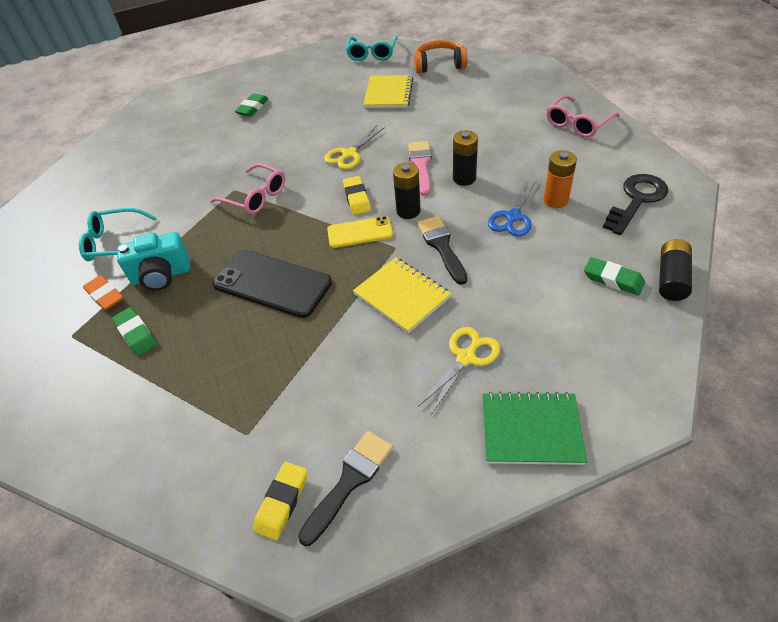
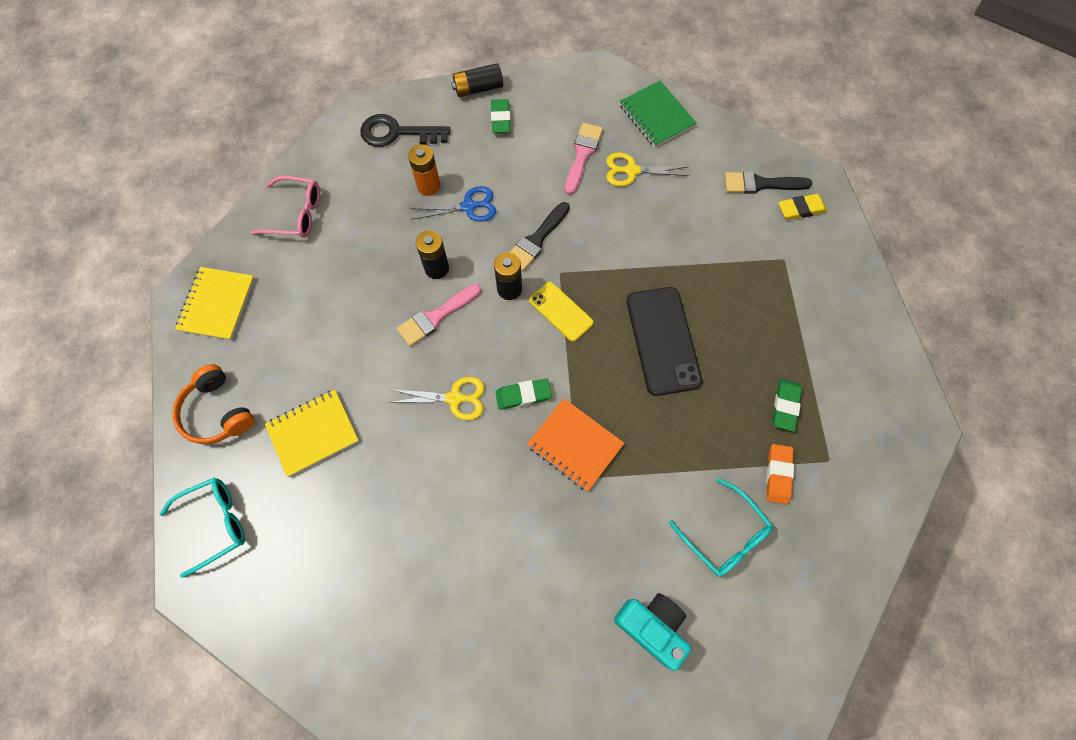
camera: 130 degrees left, 20 degrees up
turquoise camera [117,232,190,291] -> turquoise camera moved to [614,593,691,671]
pink glasses [210,163,285,214] -> orange notebook [527,398,625,492]
green eraser [235,94,268,117] -> green eraser moved to [495,378,552,410]
yellow eraser [343,176,371,215] -> none
yellow notebook [353,257,451,333] -> yellow notebook moved to [175,267,255,340]
none -> pink brush [565,122,603,195]

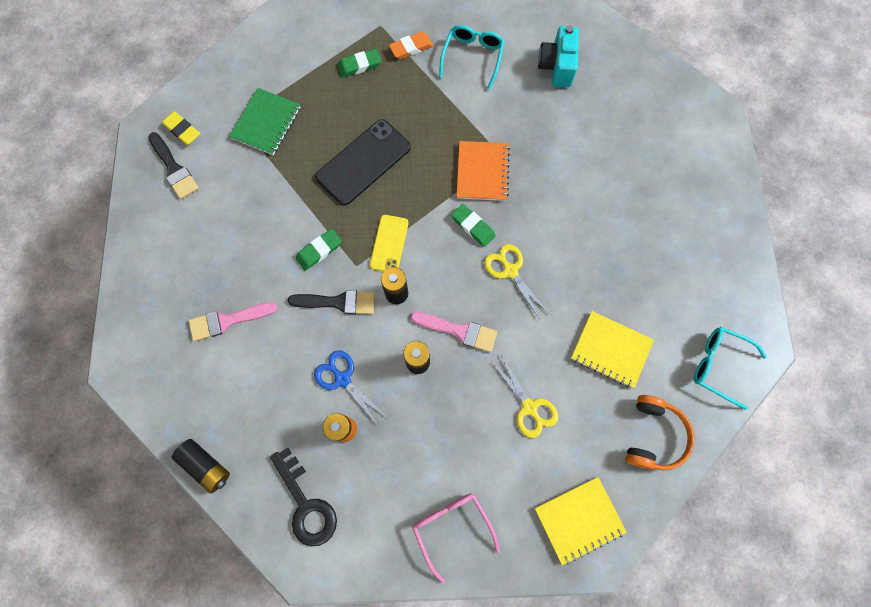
camera: 125 degrees left, 5 degrees up
green eraser [491,99,511,133] -> green eraser moved to [296,229,342,271]
yellow scissors [606,152,690,187] -> yellow scissors moved to [491,355,558,438]
green notebook [619,81,697,147] -> green notebook moved to [229,88,300,155]

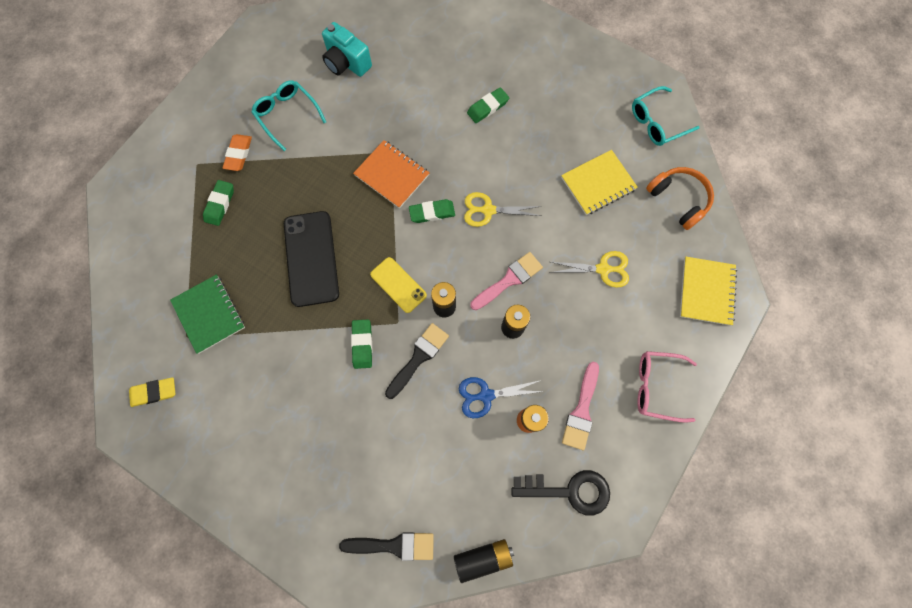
camera: 55 degrees left, 0 degrees up
black brush [149,132,199,199] -> black brush moved to [339,532,434,561]
pink brush [189,302,278,341] -> pink brush moved to [562,362,599,450]
none -> green eraser [467,87,509,123]

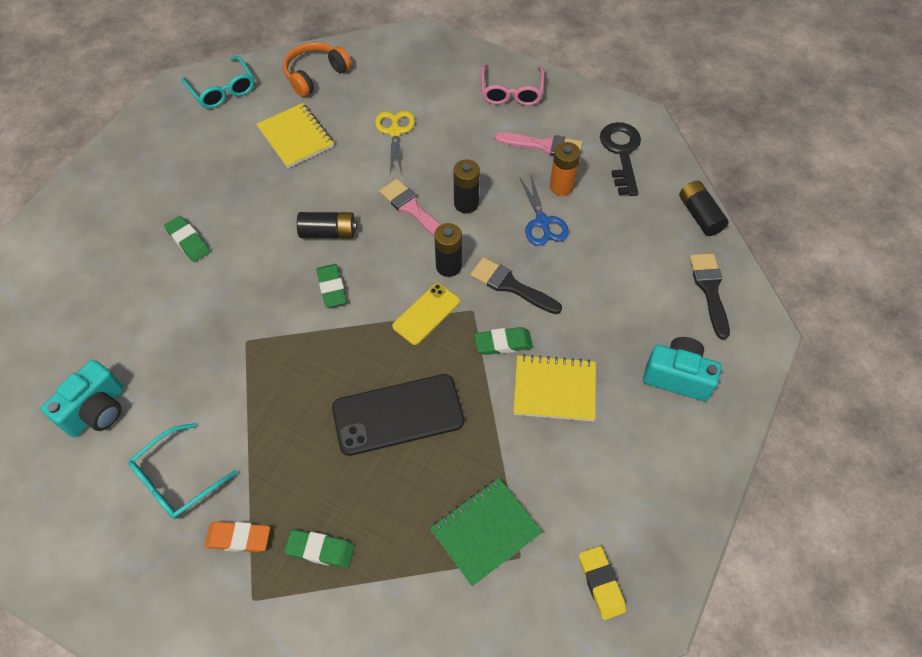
camera: 95 degrees left, 15 degrees down
orange notebook [353,140,430,209] -> none
yellow scissors [464,192,541,227] -> black battery [297,212,357,238]
yellow notebook [680,257,737,326] -> yellow notebook moved to [513,354,596,421]
none -> turquoise camera [643,337,722,401]

